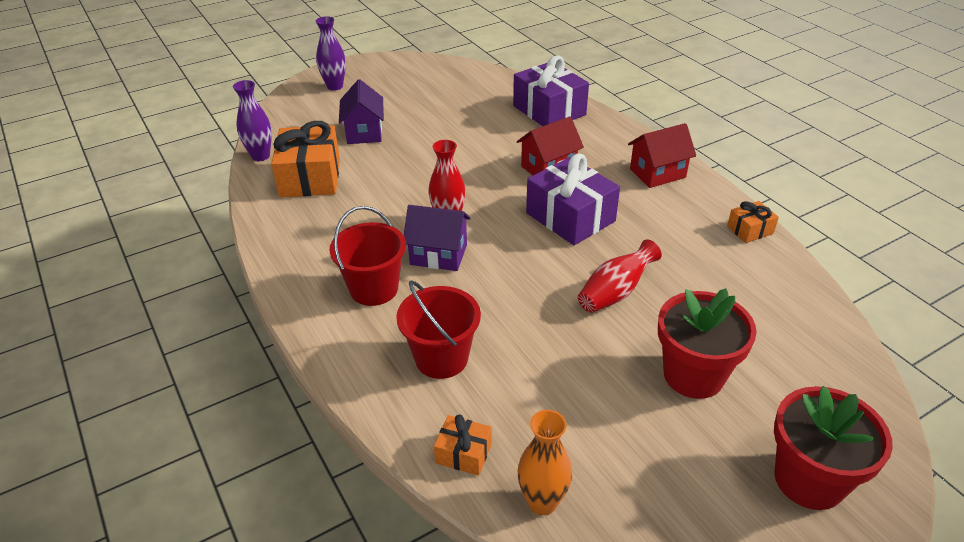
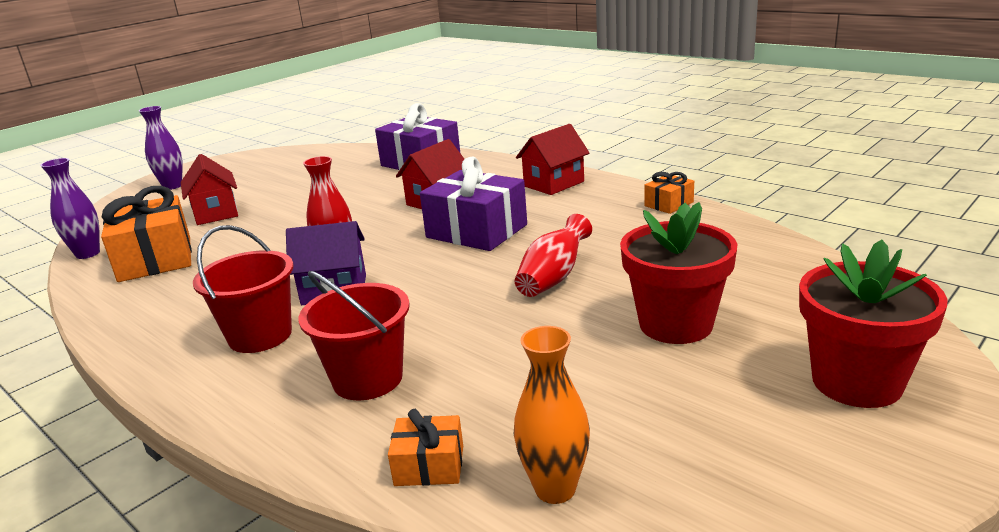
camera: 15 degrees left, 15 degrees down
purple house [339,79,384,144] -> red house [181,154,238,225]

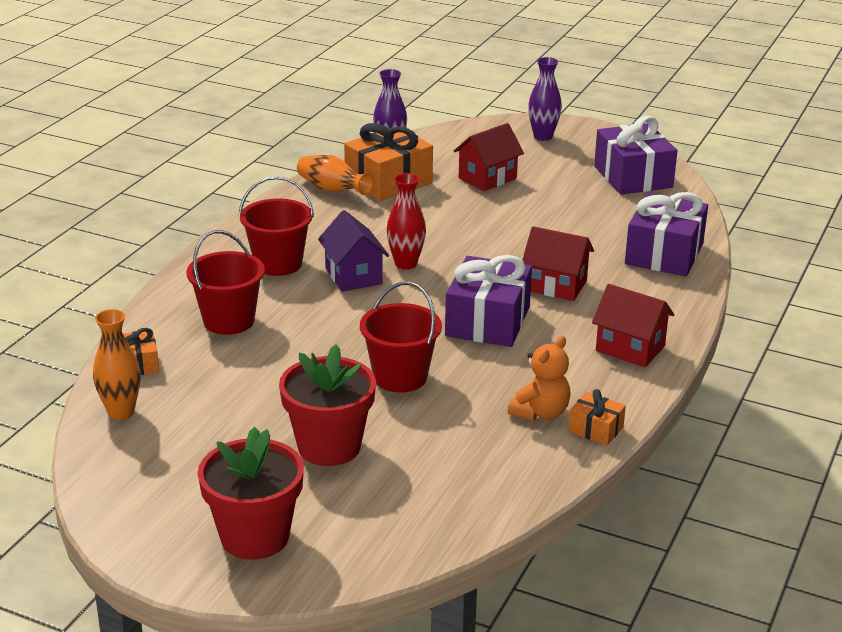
camera: 70 degrees right, 5 degrees up
red vase [515,214,592,297] -> red bucket [360,282,442,393]
none -> orange vase [297,155,374,195]
none -> orange teddy bear [508,336,571,421]
none -> purple gift [594,116,677,195]

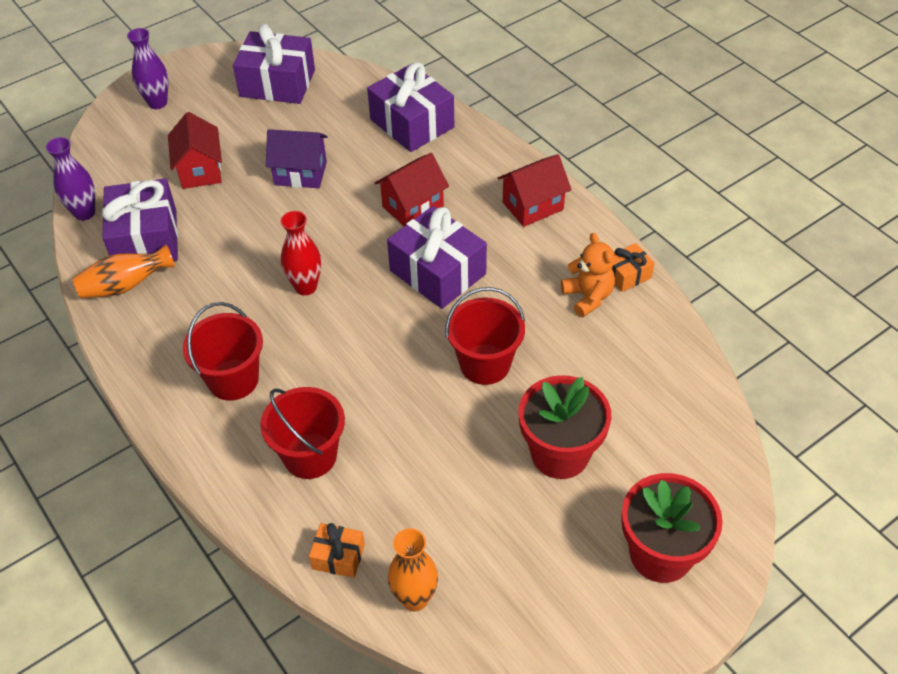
camera: 60 degrees left, 20 degrees up
purple house [318,210,389,292] -> purple house moved to [266,129,328,188]
orange gift [344,123,433,201] -> purple gift [102,178,178,261]

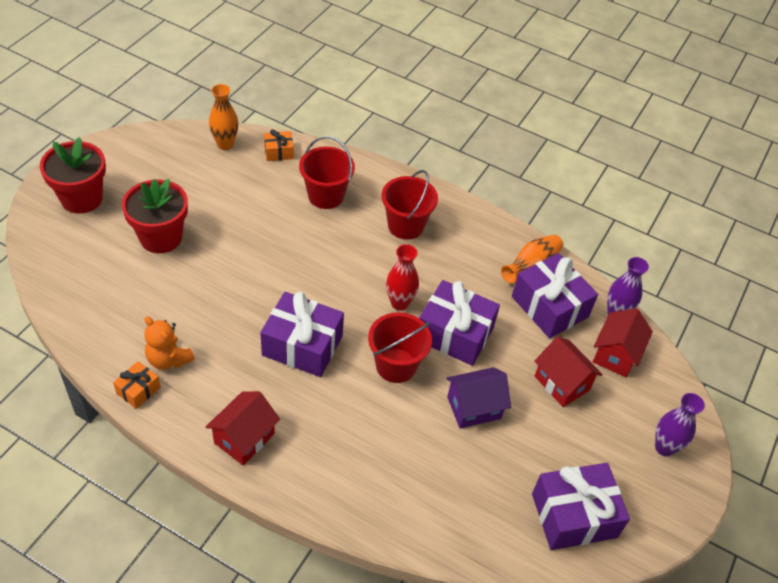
camera: 150 degrees right, 0 degrees up
purple gift [367,62,455,152] -> purple gift moved to [419,280,500,366]
red house [375,153,449,226] -> red house moved to [593,308,653,377]
red bucket [445,287,525,385] -> red bucket moved to [368,312,432,383]

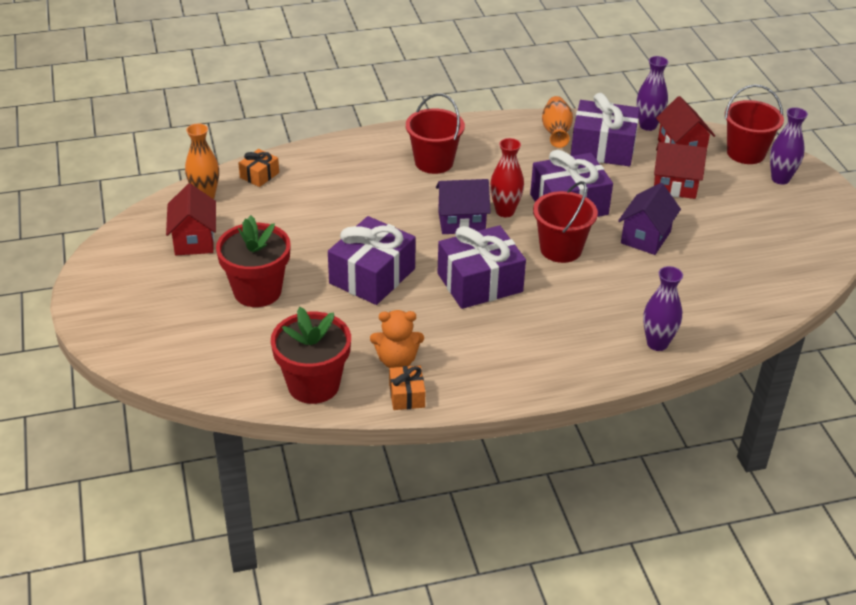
camera: 40 degrees left, 10 degrees down
red flower pot [40,137,106,214] -> red flower pot moved to [271,307,351,404]
red house [206,391,280,465] -> red house moved to [166,183,216,255]
red bucket [299,136,355,209] -> red bucket moved to [725,85,784,164]
purple gift [532,463,630,550] -> purple gift moved to [328,216,416,305]
none -> purple house [436,179,491,234]
none -> purple vase [643,266,683,351]

